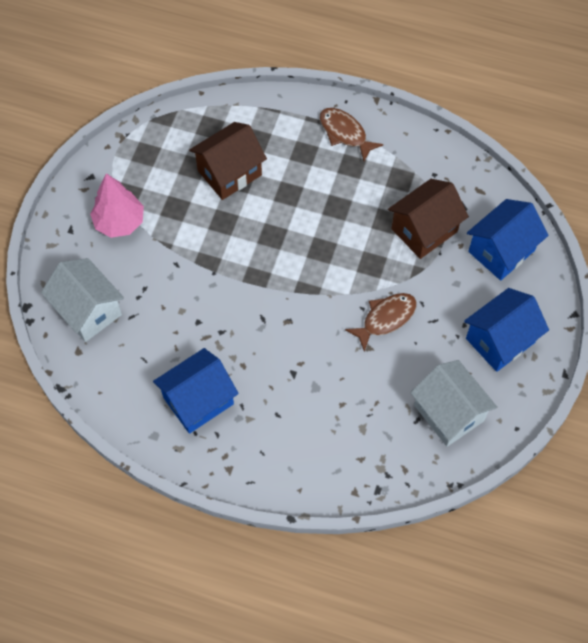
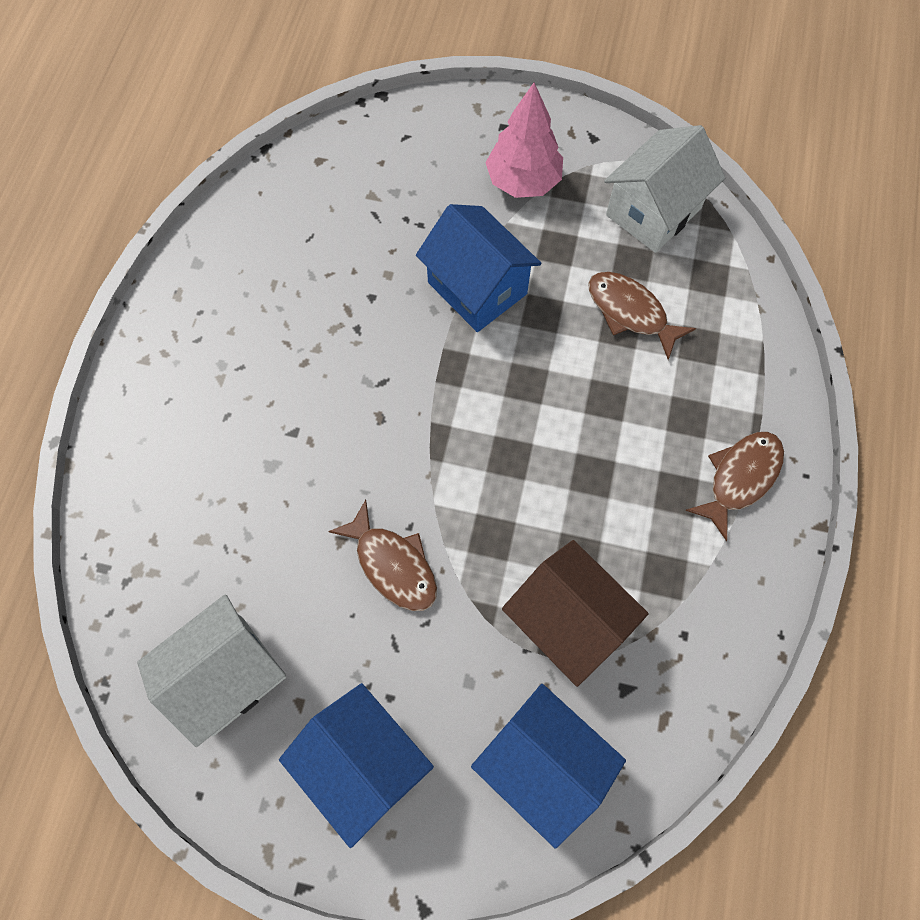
camera: 85 degrees right, 5 degrees up
white house [41,258,124,342] -> white house moved to [604,125,725,253]
blue house [153,348,239,434] -> blue house moved to [416,204,541,332]
brown house [189,122,267,200] -> brown fish [588,272,696,360]

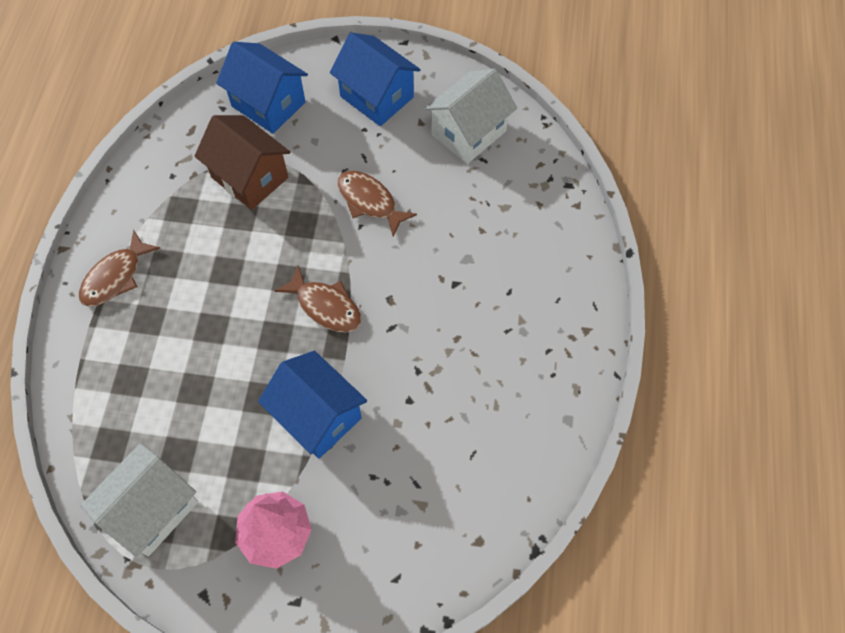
camera: 175 degrees right, 5 degrees down
brown fish [588,272,696,360] -> brown fish moved to [275,266,361,333]

